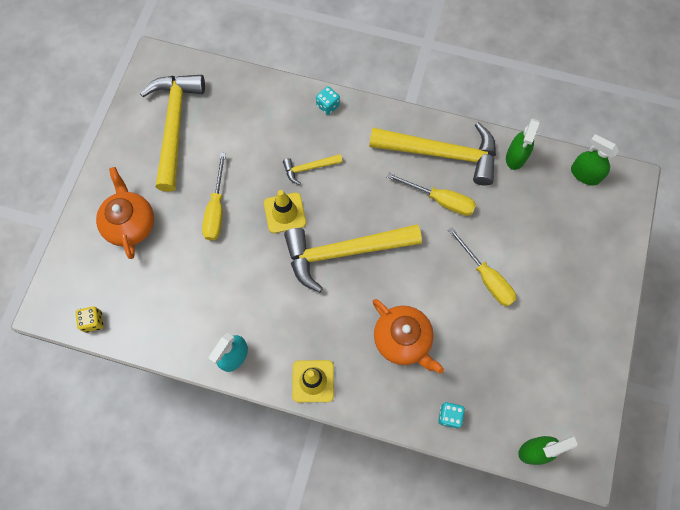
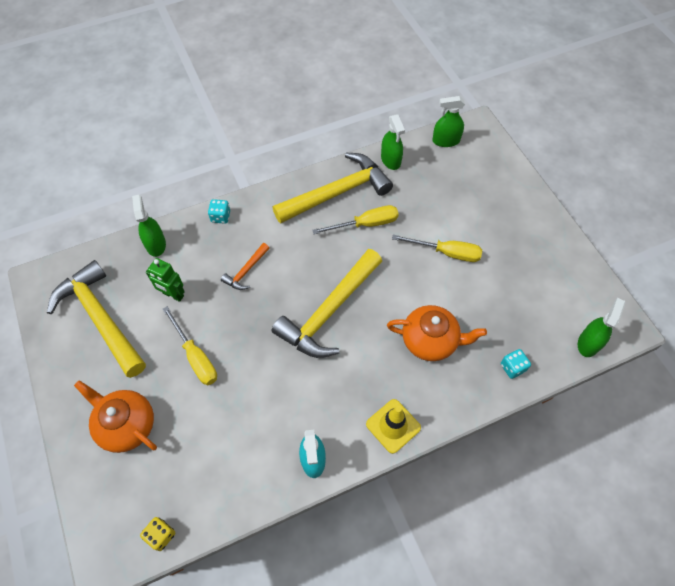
camera: 40 degrees left, 10 degrees down
yellow traffic cone [264,190,306,233] -> none
yellow hammer [283,154,342,185] -> orange hammer [221,243,269,290]
none -> green spray bottle [132,195,166,257]
none -> green robot [146,258,185,302]

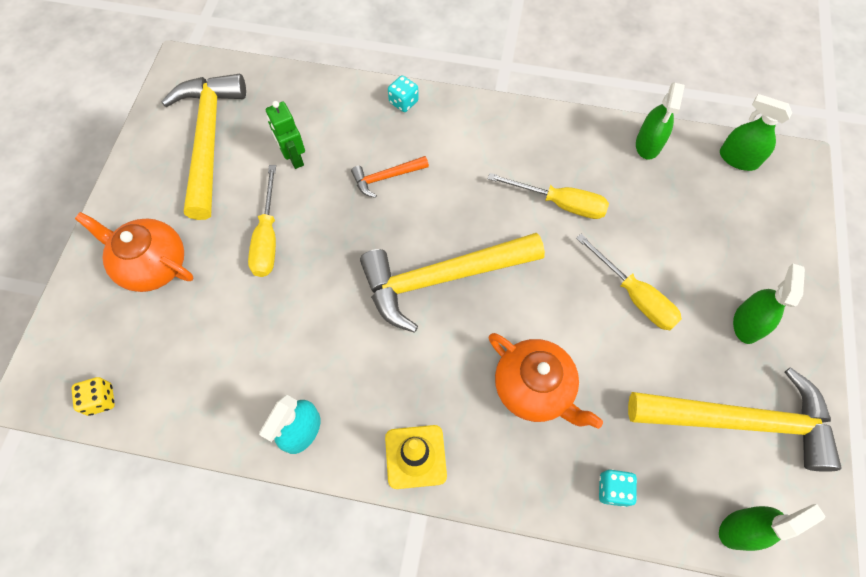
camera: 35 degrees right, 5 degrees up
orange teapot [74,380,157,453] -> orange teapot turned 45 degrees counterclockwise [75,212,193,292]
green spray bottle [132,195,166,257] -> green spray bottle moved to [733,264,805,344]
yellow hammer [273,153,393,224] -> yellow hammer moved to [628,367,842,472]

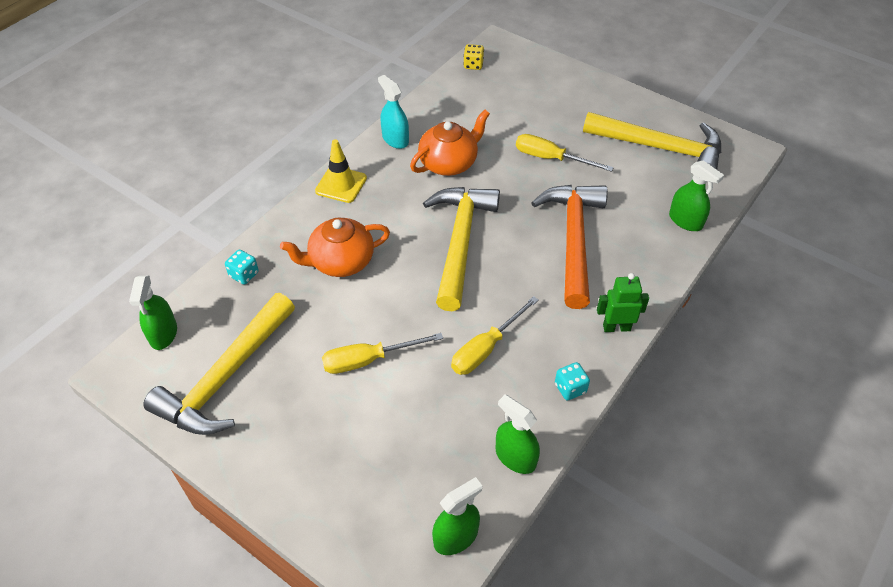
camera: 115 degrees right, 15 degrees down
orange teapot [75,212,193,292] -> orange teapot moved to [410,110,490,176]
green robot [266,101,305,169] -> green robot moved to [597,273,649,332]
orange hammer [351,156,429,198] -> orange hammer [532,185,608,309], size x2.19
turquoise dice [388,75,419,112] -> turquoise dice moved to [555,362,590,401]
green spray bottle [733,264,805,344] -> green spray bottle moved to [669,161,724,231]

